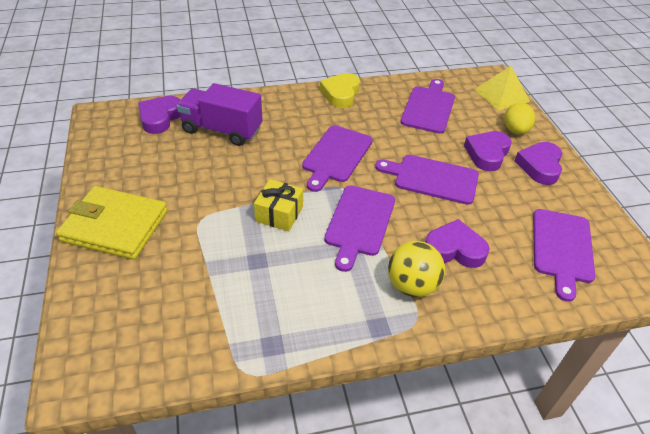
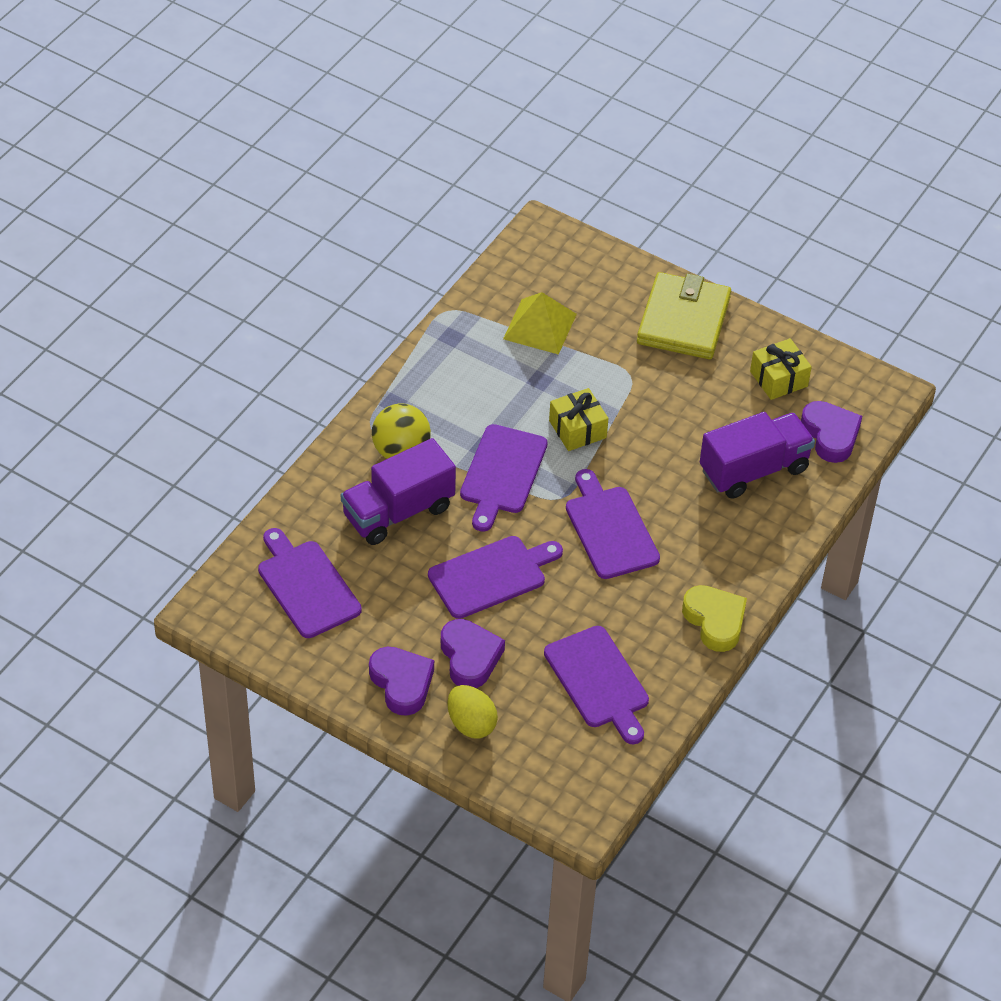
camera: 135 degrees right, 5 degrees up
yellow wallet [56,186,168,260] -> yellow wallet turned 45 degrees counterclockwise [637,272,731,359]
purple cutting board [324,185,395,272] -> purple cutting board turned 135 degrees counterclockwise [460,424,548,532]
purple heart [425,219,489,268] -> purple truck [341,438,456,545]
yellow pyramid [474,66,530,111] -> yellow pyramid moved to [503,292,577,355]
none -> yellow gift [750,338,812,400]

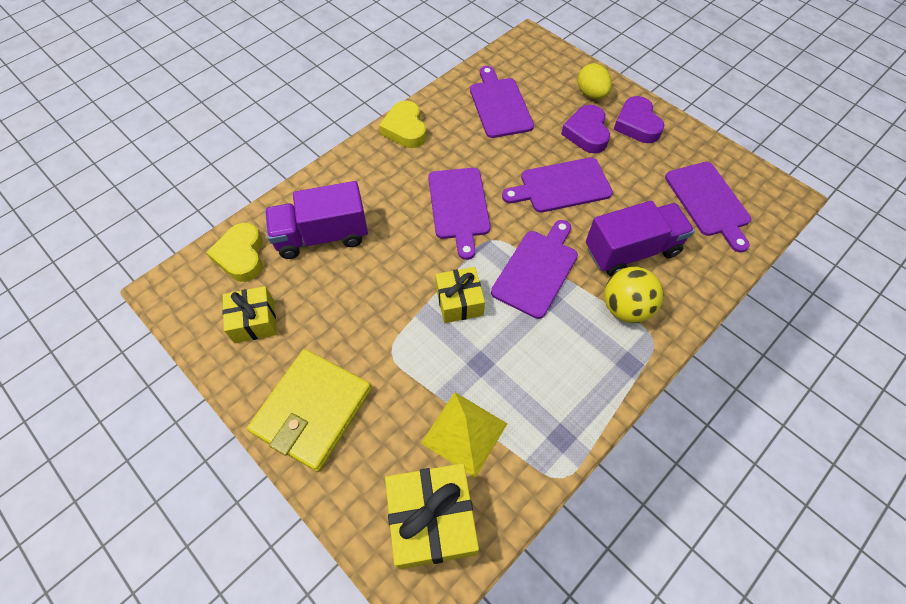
camera: 165 degrees left, 10 degrees up
purple heart [801,401,862,463] -> yellow heart [206,223,263,282]
none -> yellow gift [385,463,479,569]

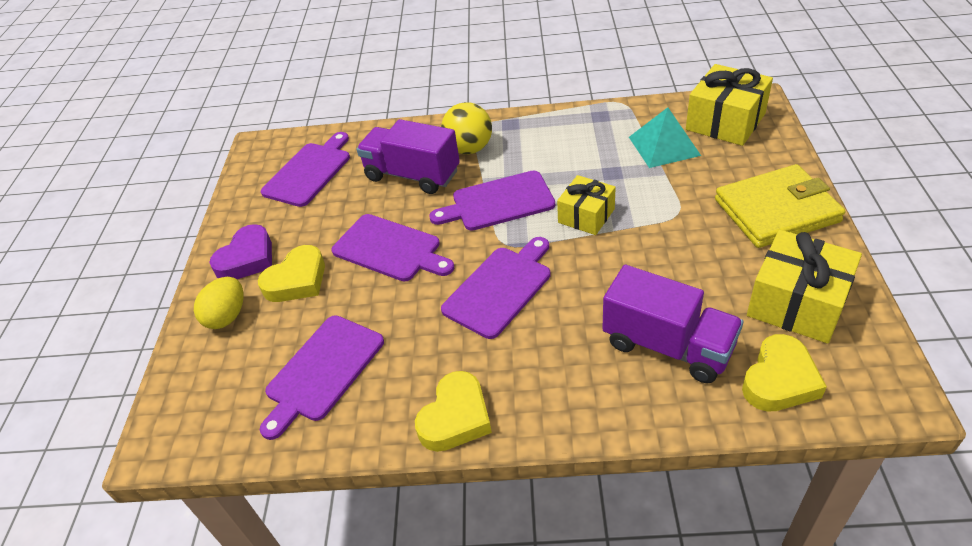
camera: 130 degrees left, 15 degrees down
yellow gift [222,286,277,343] -> yellow gift [747,230,862,344], size x1.57
yellow pyramid [421,392,508,478] -> turquoise pyramid [629,107,701,168]
purple heart [561,105,610,153] -> yellow heart [258,245,325,302]

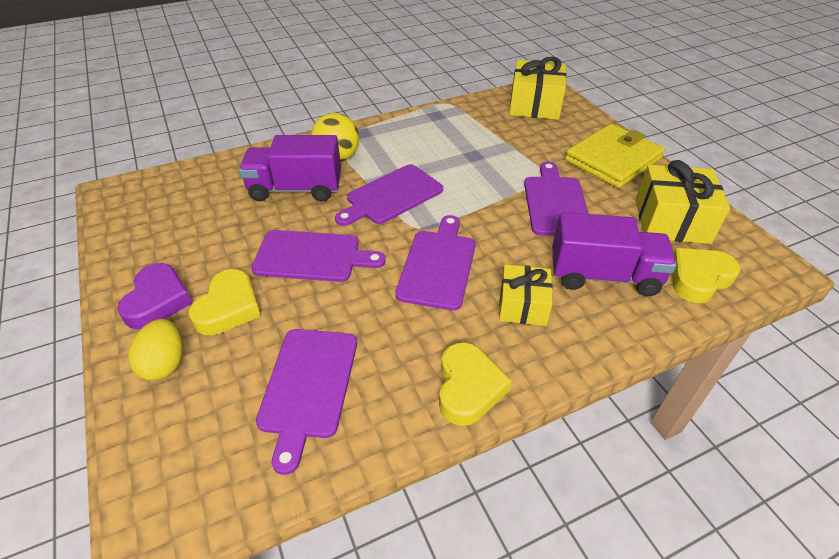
camera: 30 degrees left, 0 degrees up
purple cutting board [261,132,350,207] -> purple cutting board moved to [524,162,589,236]
yellow gift [557,175,616,235] -> yellow gift moved to [499,264,553,326]
turquoise pyramid [629,107,701,168] -> none
yellow heart [742,334,827,412] -> yellow heart turned 135 degrees counterclockwise [672,248,741,303]

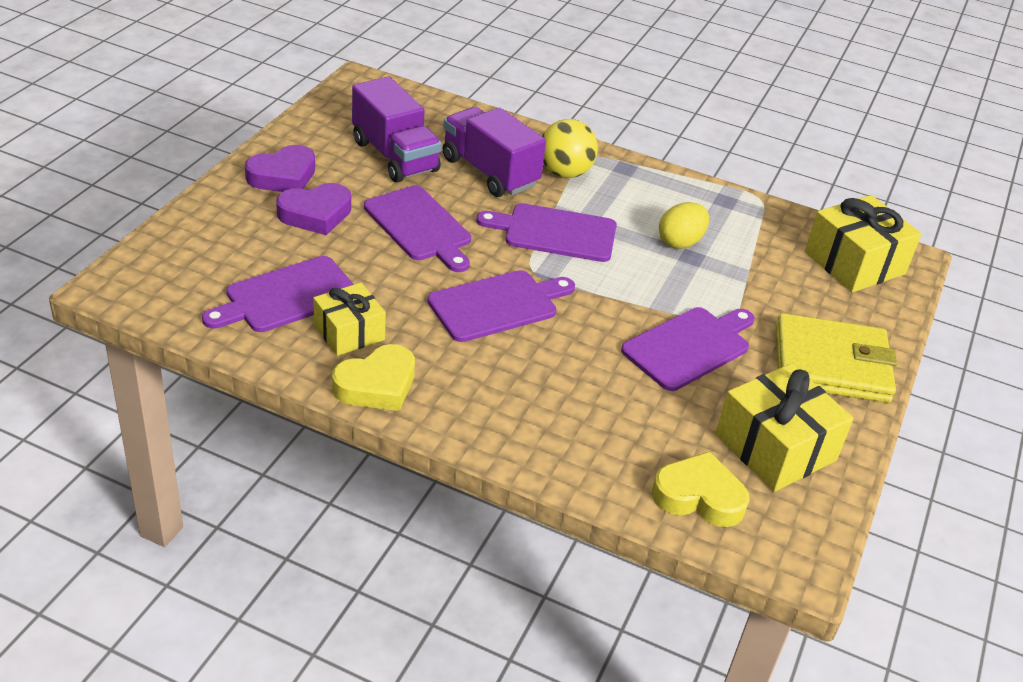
camera: 45 degrees right, 5 degrees down
yellow egg [128,319,183,381] -> yellow egg moved to [659,202,709,249]
yellow heart [189,269,261,335] -> purple heart [276,183,351,235]
yellow gift [499,264,553,326] -> yellow gift moved to [313,283,386,356]
purple truck [552,212,676,296] -> purple truck moved to [352,76,442,182]

